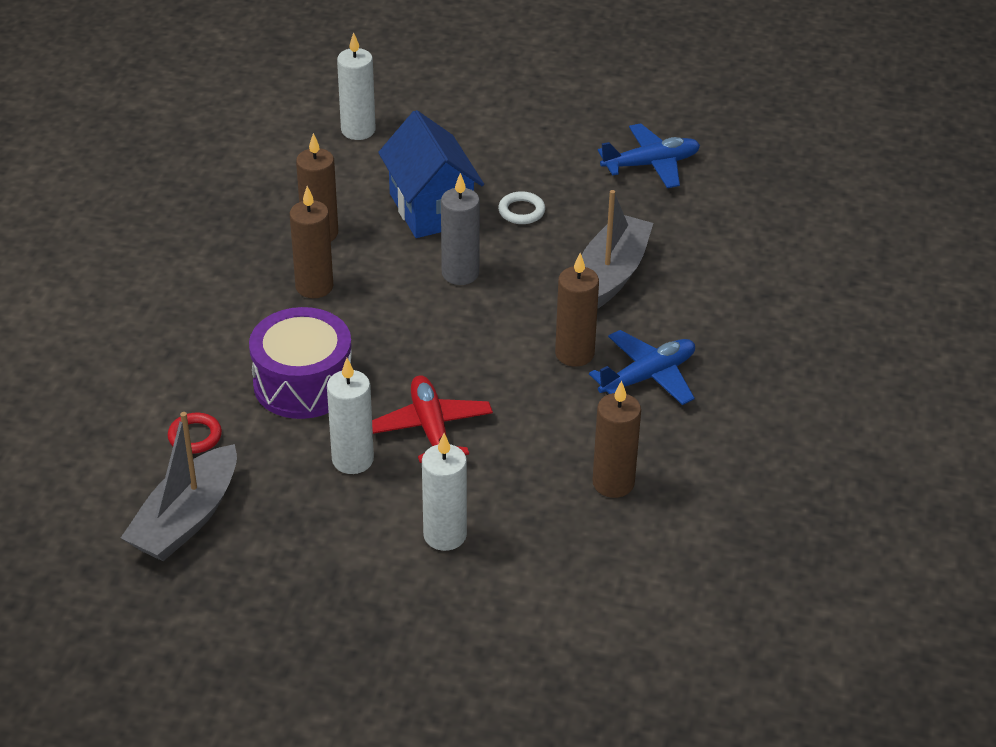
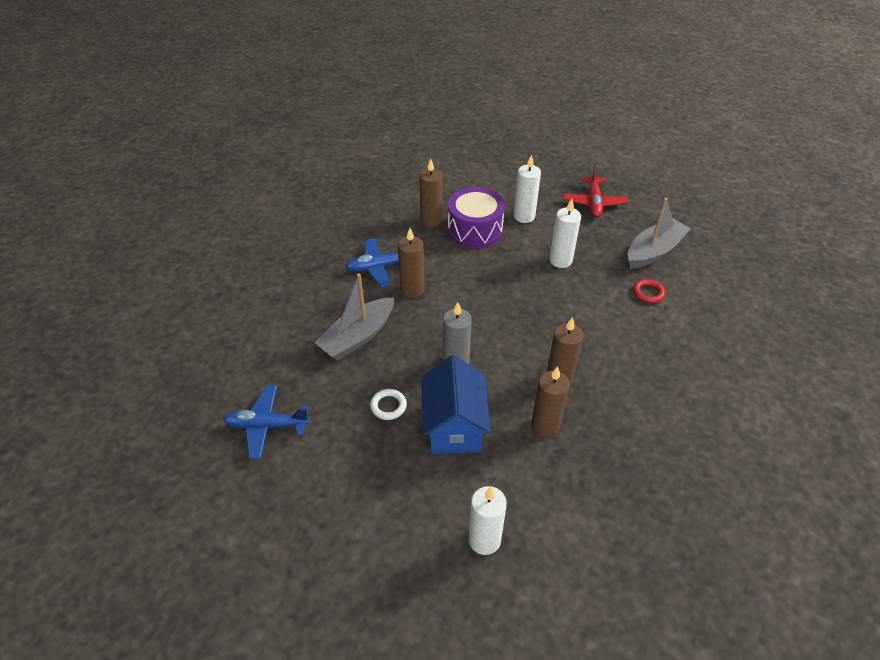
camera: 160 degrees left, 5 degrees up
purple drum [249,307,352,419] -> purple drum moved to [448,187,505,248]
red plane [372,375,493,463] -> red plane moved to [563,165,628,218]

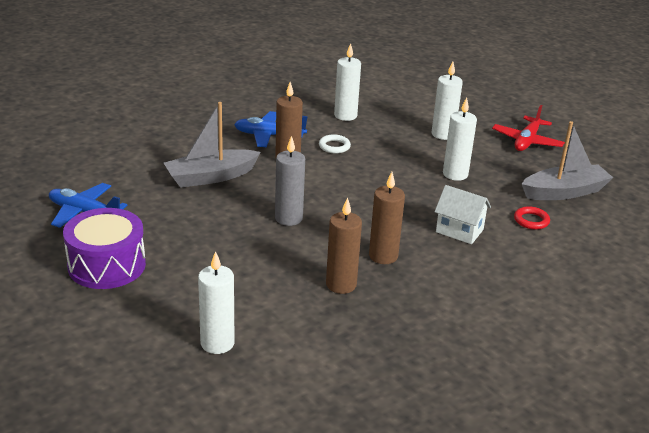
camera: 20 degrees right, 15 degrees down
white ring [370,389,407,420] -> white ring moved to [319,134,351,153]
brown candle [419,159,442,227] -> white candle [334,43,361,121]
blue house [421,355,491,454] -> none
purple drum [448,187,505,248] -> purple drum moved to [63,208,146,289]
none -> white house [435,185,491,244]

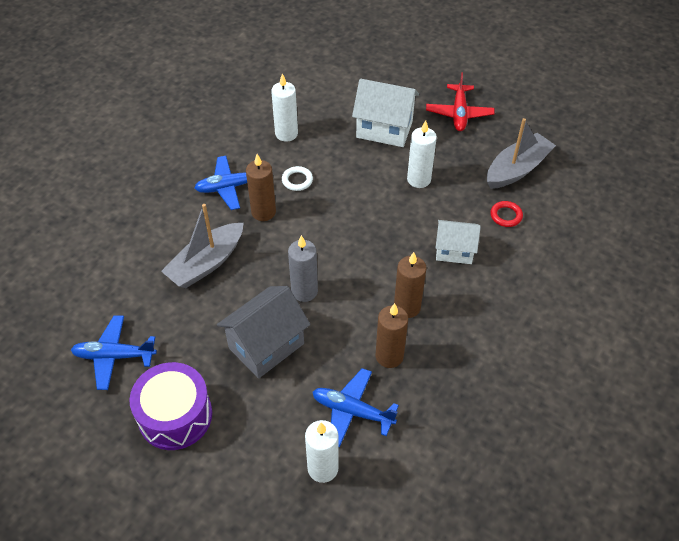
camera: 20 degrees left, 20 degrees up
white candle [432,62,463,140] -> white house [352,79,419,147]
none -> grey house [217,286,310,378]
none -> blue plane [312,368,399,448]

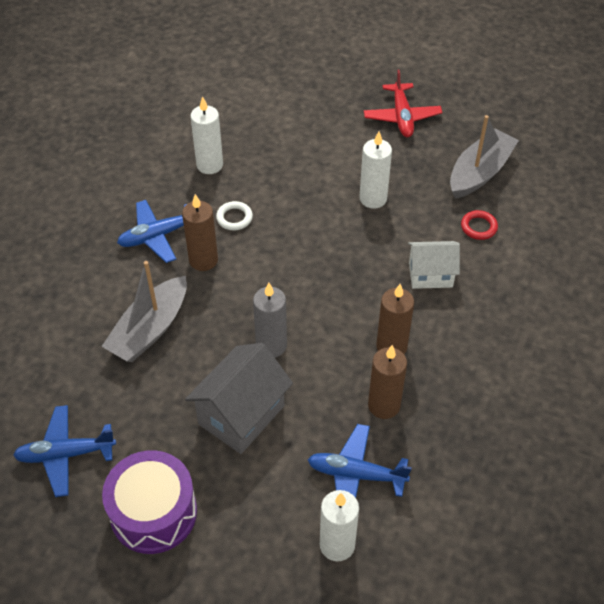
camera: 10 degrees left, 0 degrees up
white house [352,79,419,147] -> none

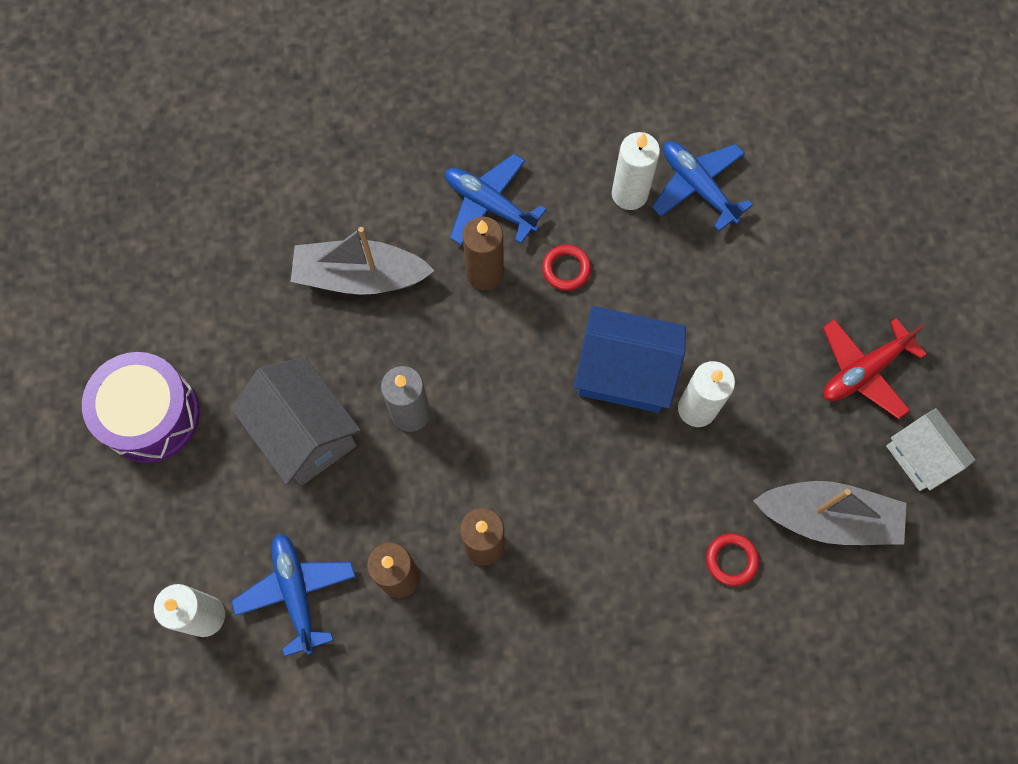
camera: 60 degrees right, 20 degrees up
blue plane [13,405,116,497] -> blue plane moved to [652,141,753,231]
grey house [185,343,293,454] -> grey house turned 45 degrees clockwise [231,357,361,485]
white ring [216,201,253,230] -> red ring [542,245,591,291]
white house [408,241,460,289] -> white house moved to [886,408,976,491]
none -> blue house [574,306,686,413]

